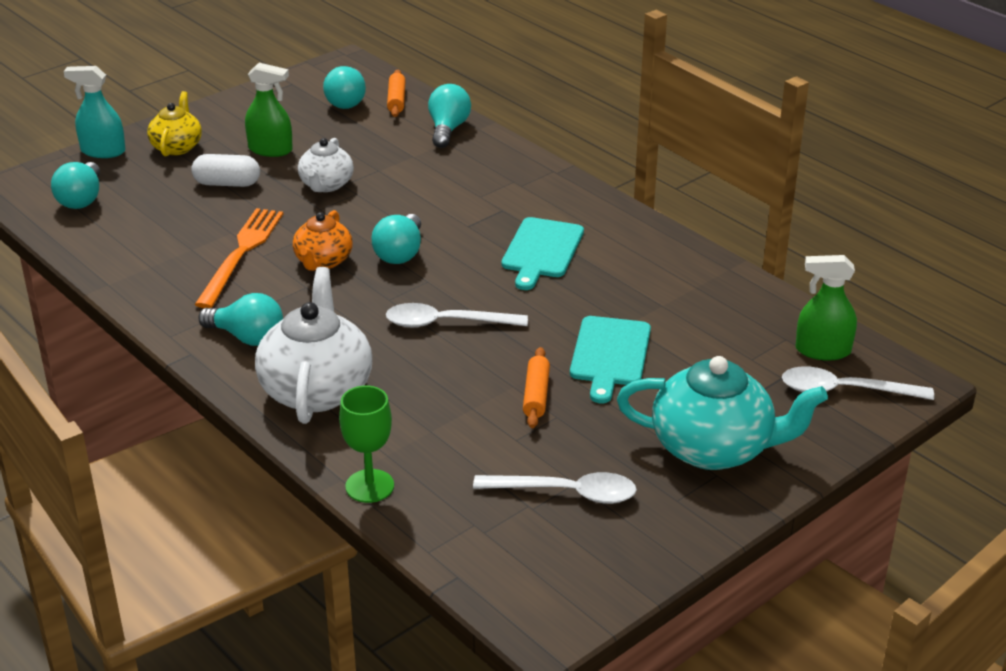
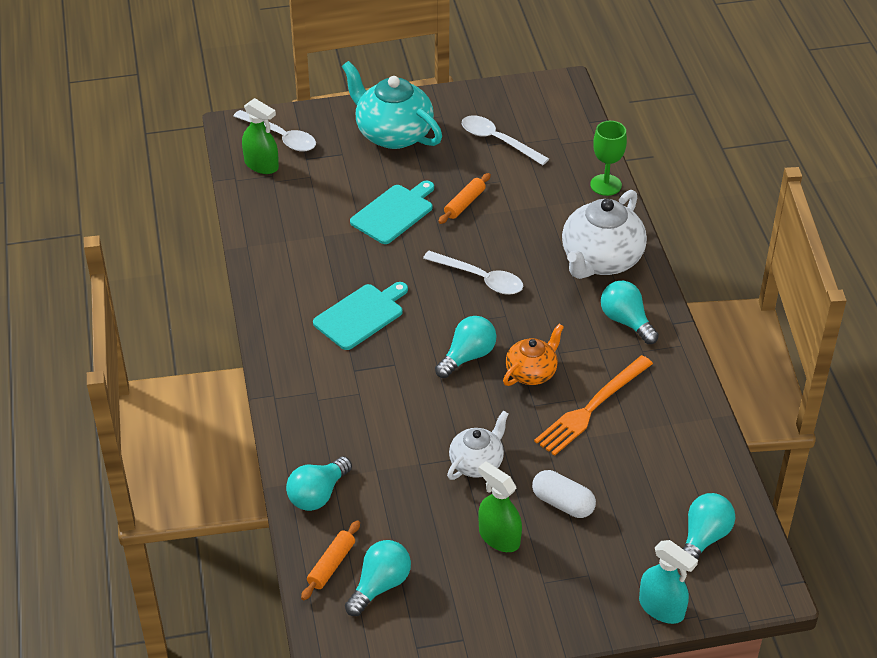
camera: 150 degrees left, 10 degrees up
yellow teapot [147,91,202,156] -> none

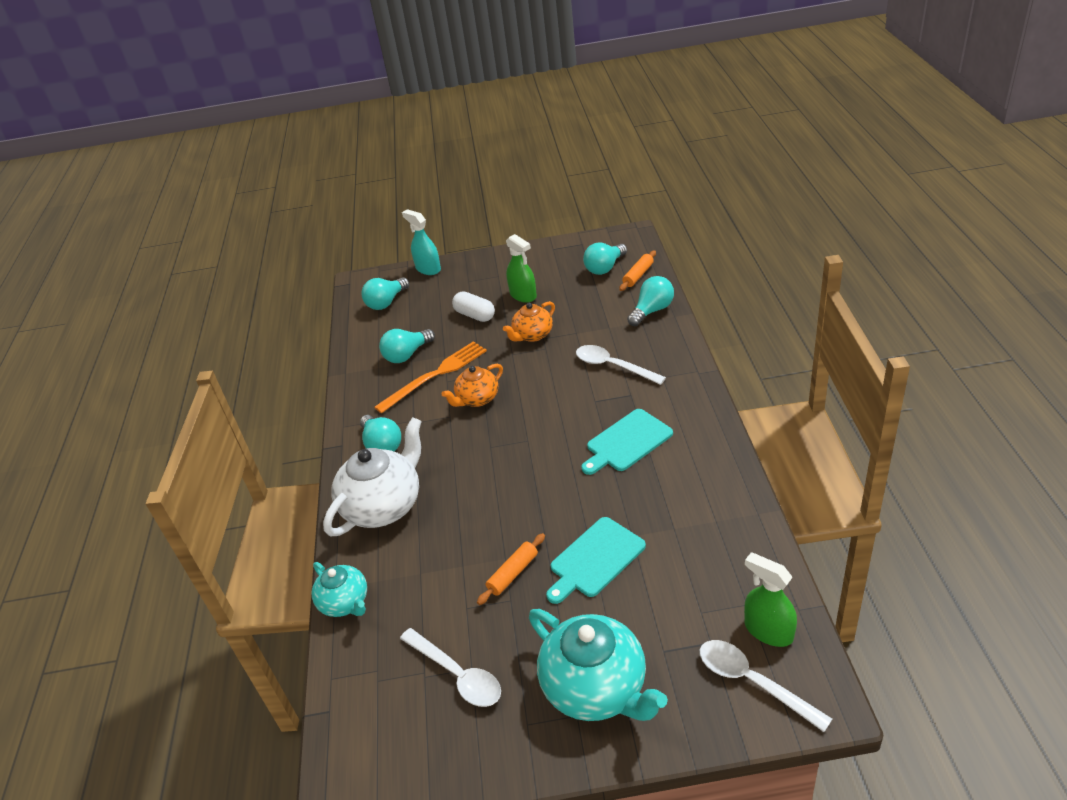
camera: 170 degrees left, 5 degrees down
white spoon [423,251,523,295] -> white spoon moved to [576,345,666,385]
turquoise light bulb [435,316,497,378] -> turquoise light bulb moved to [379,329,435,363]
white teapot [447,411,509,480] -> orange teapot [503,301,555,342]
green goblet [590,121,627,196] -> turquoise teapot [312,562,367,617]

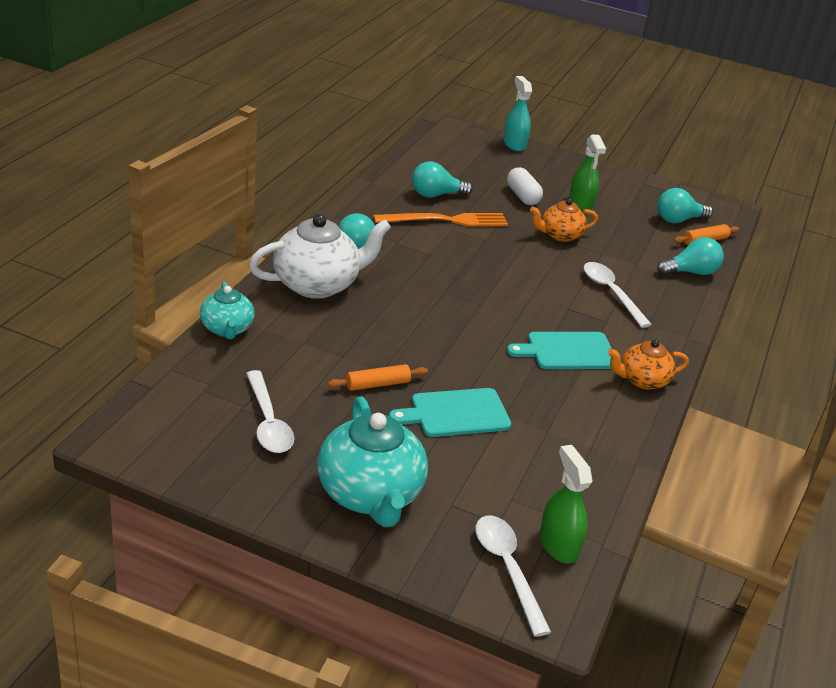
camera: 20 degrees right, 5 degrees down
turquoise light bulb [361,277,409,310] -> none
orange teapot [442,364,503,407] -> orange teapot moved to [608,340,689,390]

